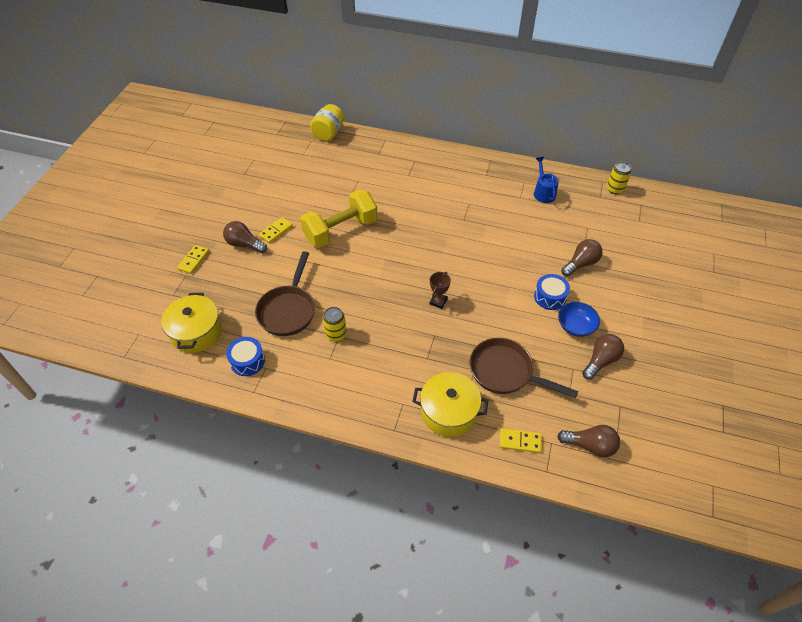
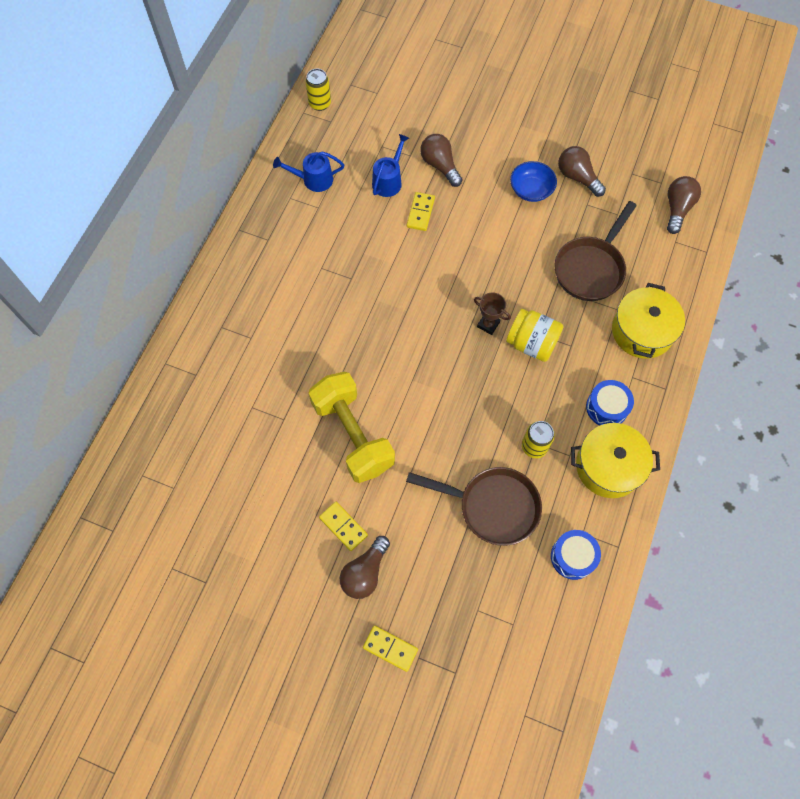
camera: 85 degrees left, 15 degrees up
yellow pot [161,293,222,353] -> yellow pot moved to [571,423,660,498]
yellow jar [310,104,344,141] -> yellow jar moved to [506,309,563,362]
yellow domino [499,428,541,453] -> yellow domino moved to [407,192,435,231]
blue drum [534,274,570,310] -> blue drum moved to [586,380,634,425]
none -> blue watering can [372,134,409,197]

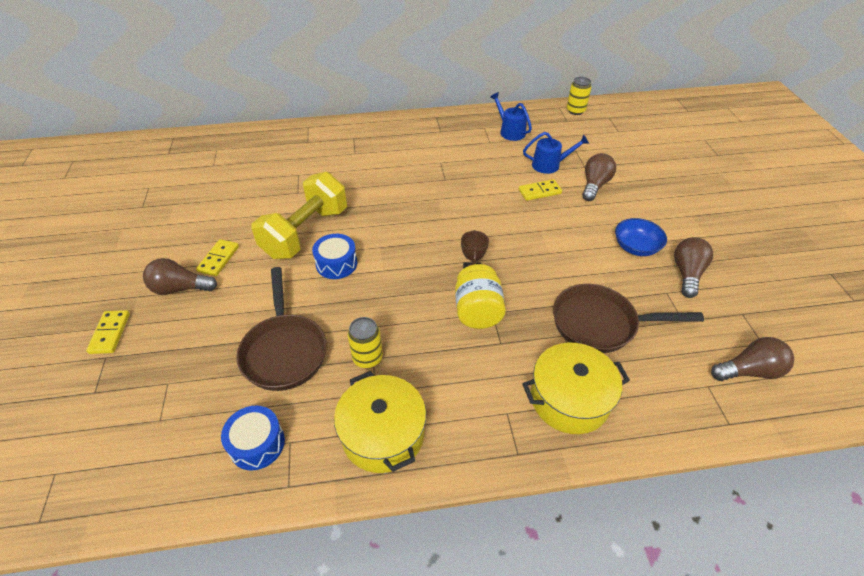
camera: 60 degrees right, 20 degrees down
blue drum [586,380,634,425] -> blue drum moved to [312,234,358,279]

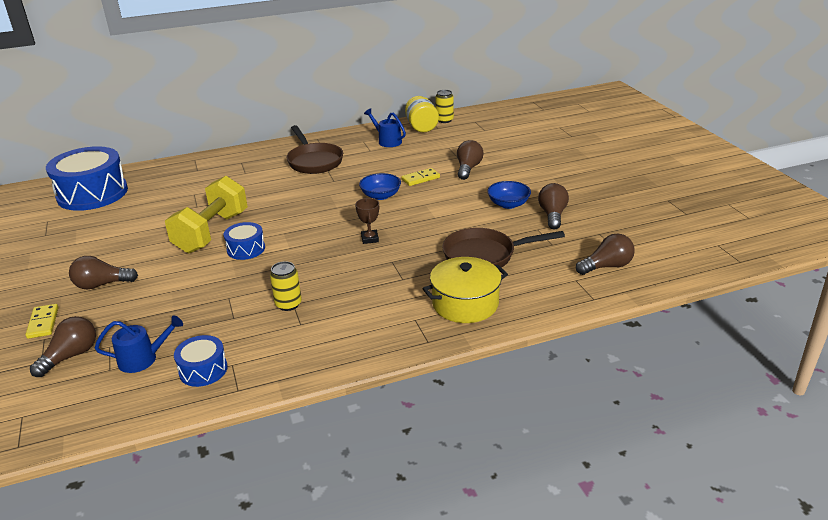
camera: 10 degrees left, 15 degrees down
yellow domino [196,239,239,276] -> none
brown pan [236,267,327,391] -> brown pan moved to [287,125,343,174]
yellow pot [334,371,426,473] -> none
yellow jar [455,264,506,329] -> yellow jar moved to [405,96,439,132]
blue watering can [523,132,589,174] -> blue watering can moved to [95,315,183,373]
none -> brown light bulb [30,316,96,377]
none -> blue drum [46,146,128,211]
none -> blue bowl [359,173,401,200]

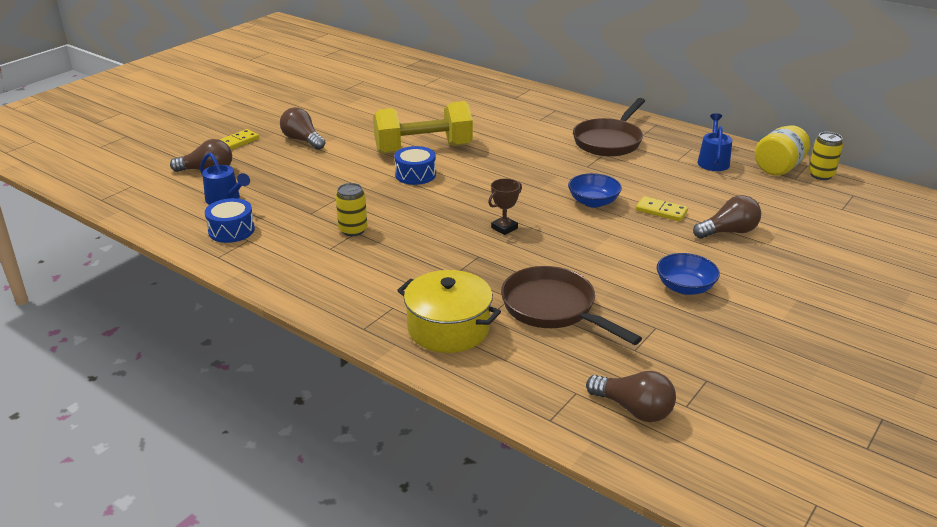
camera: 55 degrees right, 0 degrees up
blue drum [46,146,128,211] -> none
brown light bulb [538,183,569,229] -> none

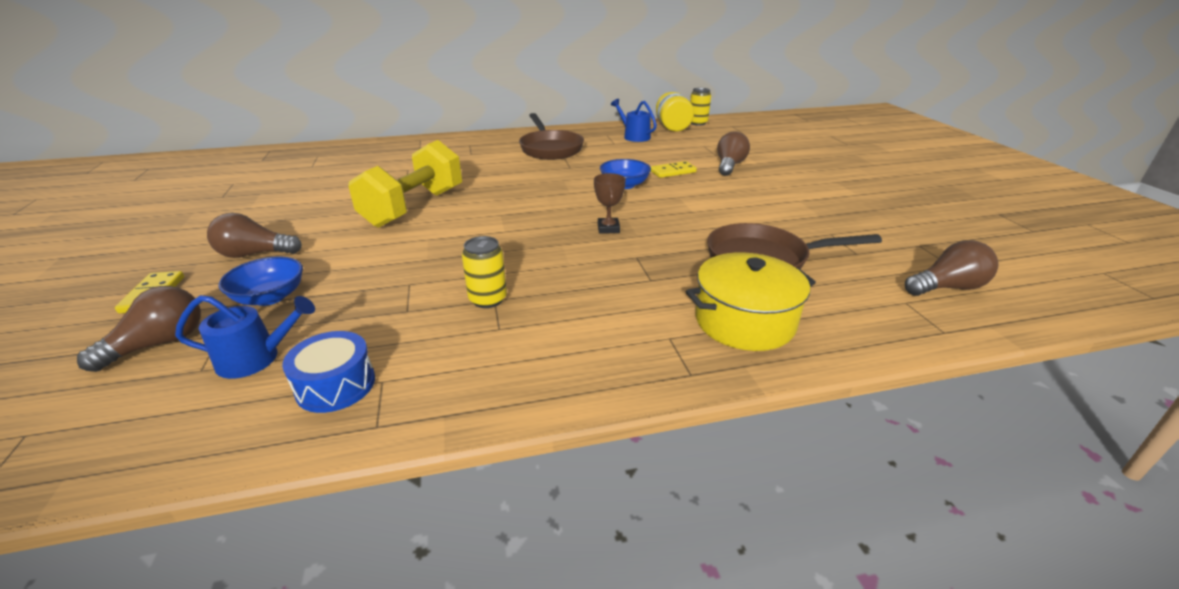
camera: 50 degrees left, 0 degrees up
blue drum [394,146,436,185] -> none
blue bowl [657,253,720,295] -> blue bowl moved to [218,256,303,306]

